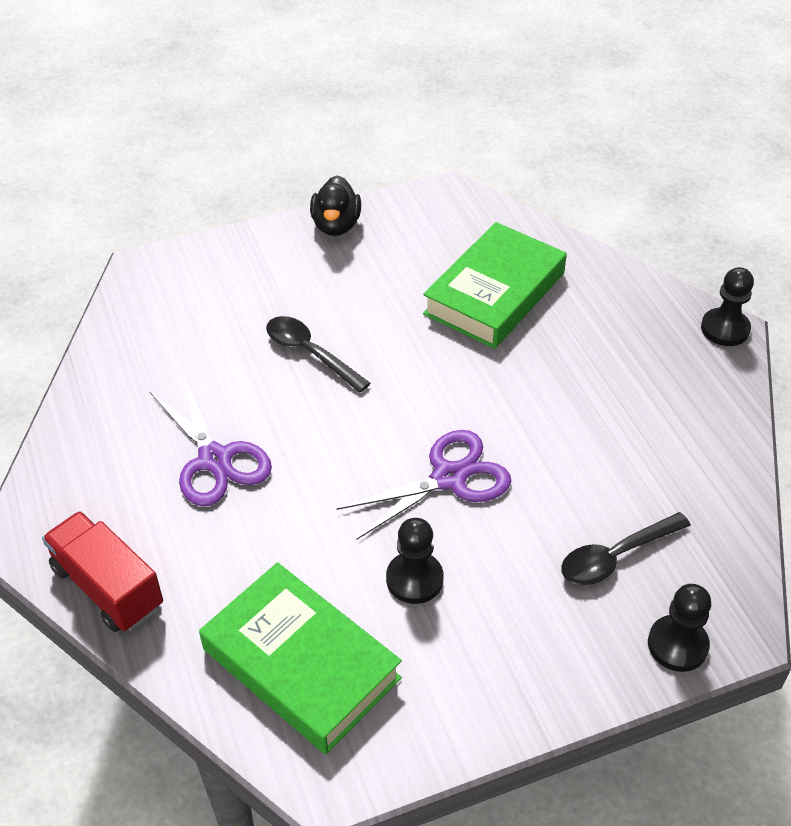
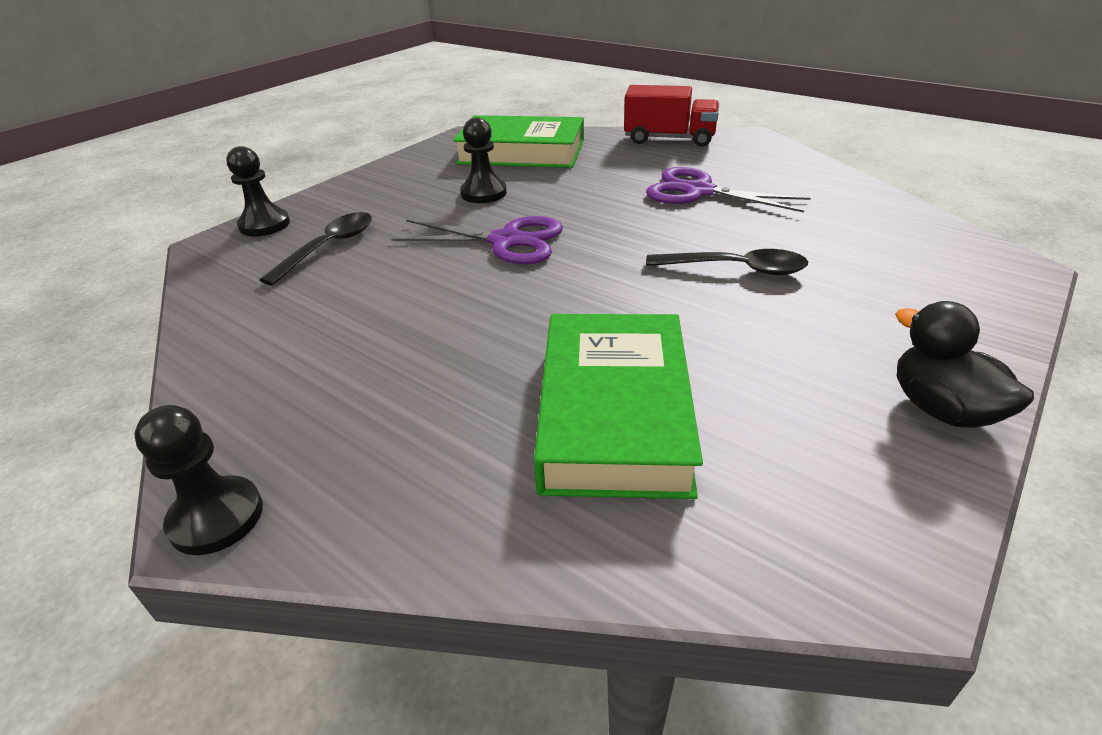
camera: 150 degrees right, 10 degrees down
purple scissors [336,430,511,540] -> purple scissors turned 105 degrees counterclockwise [391,216,563,264]

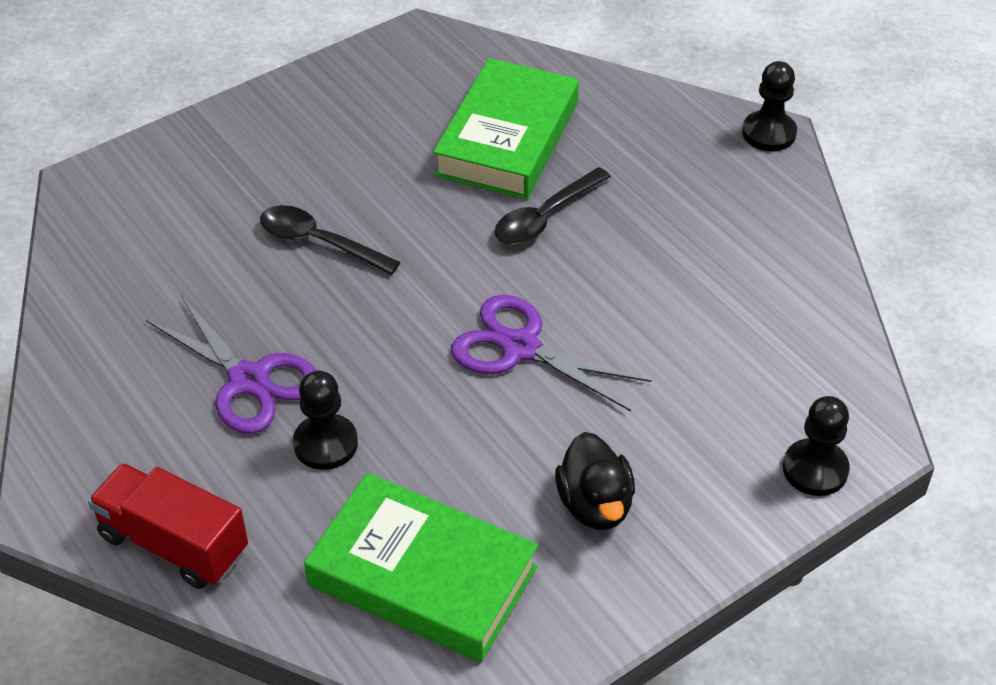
camera: 165 degrees left, 10 degrees up
black spoon [259,212,372,285] -> black spoon moved to [495,167,611,245]
black pawn [460,117,507,203] -> black pawn moved to [293,371,358,470]
black duck [895,301,1034,428] -> black duck moved to [555,432,635,530]

